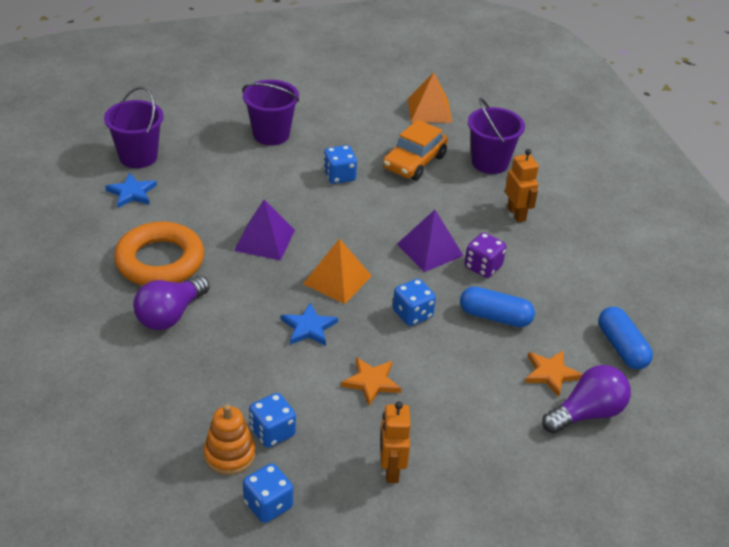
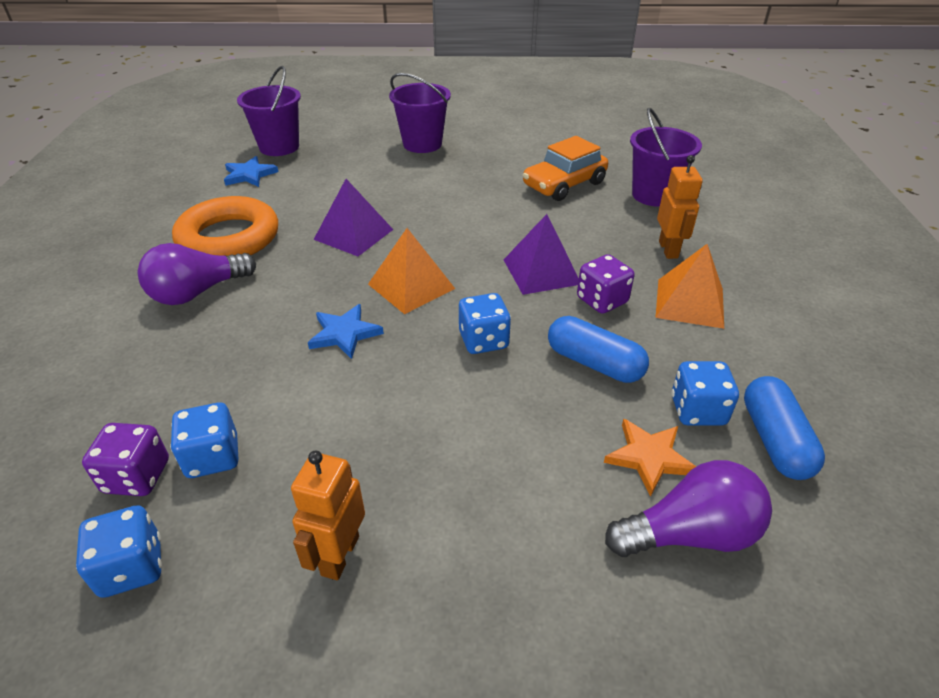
camera: 20 degrees right, 0 degrees up
orange stacking toy [204,404,256,475] -> purple dice [82,423,169,496]
blue dice [323,145,357,184] -> blue dice moved to [671,361,739,426]
orange star [341,357,401,406] -> none
orange pyramid [408,72,452,123] -> orange pyramid moved to [655,244,724,329]

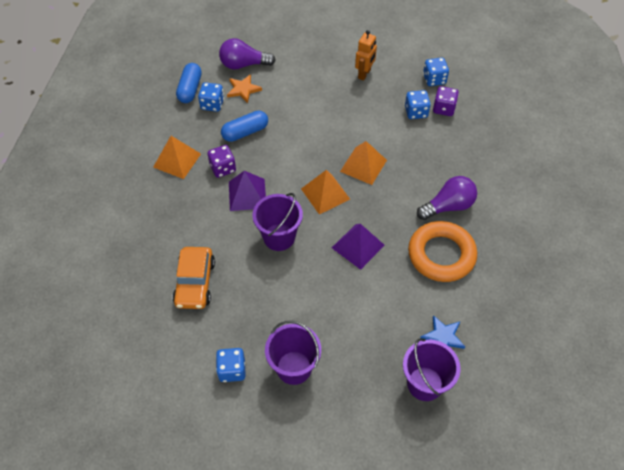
camera: 170 degrees left, 15 degrees up
blue star [308,304,384,359] -> orange pyramid [340,141,387,185]
blue dice [459,293,511,354] -> blue dice moved to [216,348,246,382]
orange car [523,136,608,201] -> orange car turned 120 degrees clockwise [173,247,215,309]
blue capsule [548,316,649,383] -> blue capsule turned 75 degrees counterclockwise [221,111,268,142]
purple bucket [630,108,702,207] -> purple bucket moved to [252,193,303,251]
orange robot [657,155,703,259] -> none

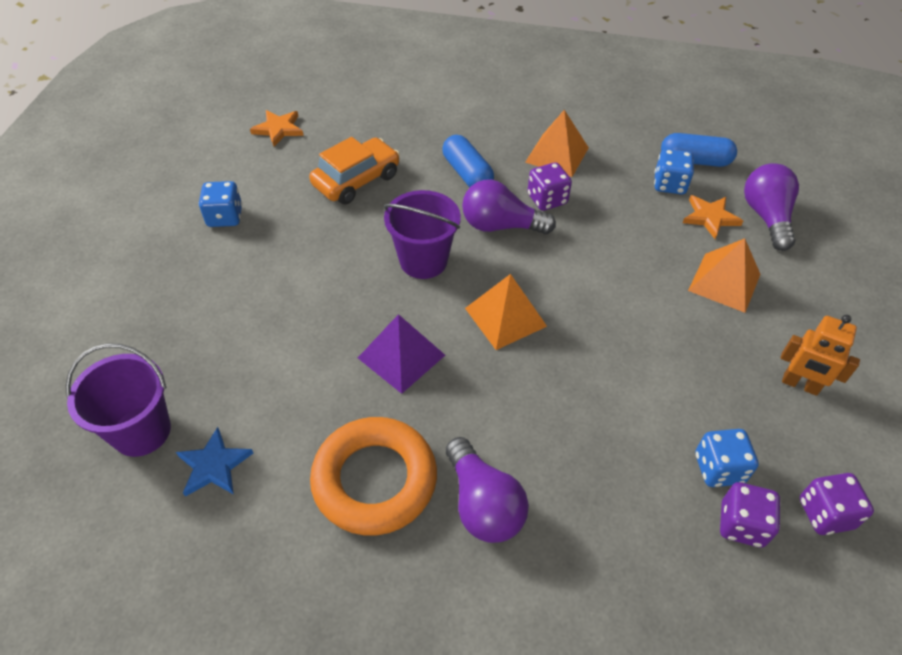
camera: 90 degrees right, 5 degrees down
orange car [173,247,215,309] -> orange car turned 135 degrees clockwise [309,137,400,204]
blue capsule [221,111,268,142] -> blue capsule moved to [443,135,494,187]
purple pyramid [229,171,266,211] -> purple light bulb [462,179,556,235]
purple bucket [265,320,321,385] -> none
orange pyramid [340,141,387,185] -> orange pyramid moved to [688,239,761,313]
blue dice [423,58,449,86] -> purple dice [800,473,874,535]
none -> orange star [250,110,304,147]

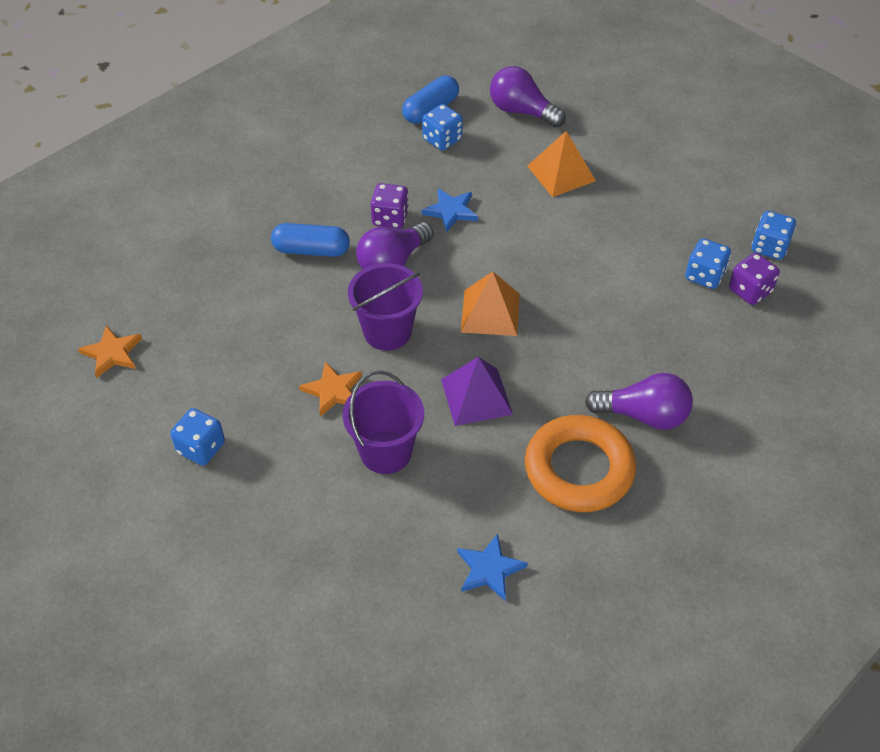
camera: 55 degrees left, 0 degrees up
purple bucket [66,343,171,457] -> purple bucket moved to [343,371,424,474]
orange car [309,137,400,204] -> none
orange pyramid [525,110,589,177] -> none
orange star [683,195,743,239] -> orange star moved to [299,361,362,417]
orange robot [780,315,860,396] -> none
purple dice [800,473,874,535] -> blue dice [752,211,796,260]
none -> blue star [422,188,478,232]

